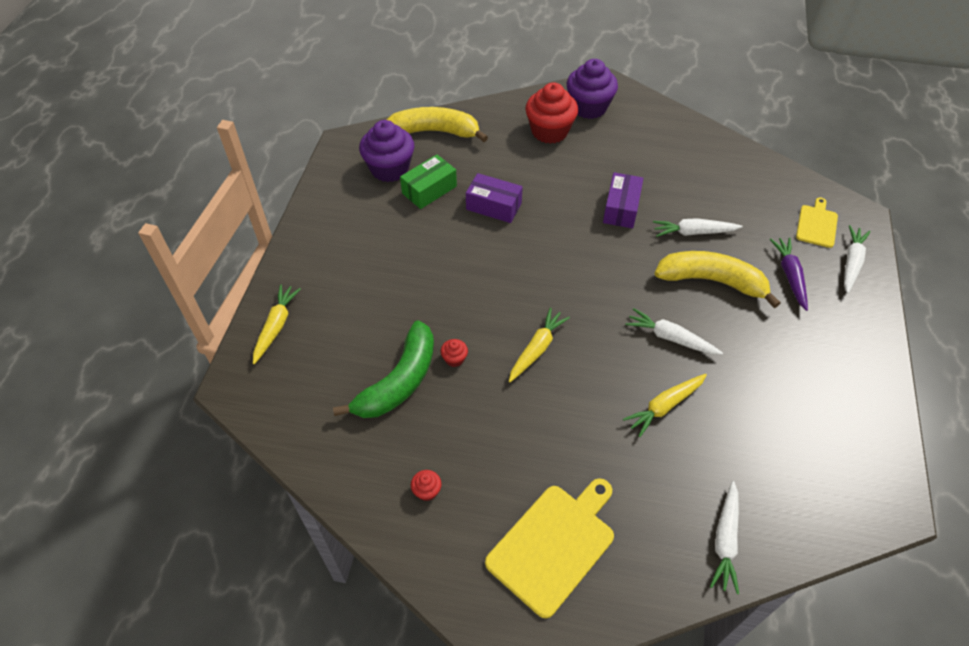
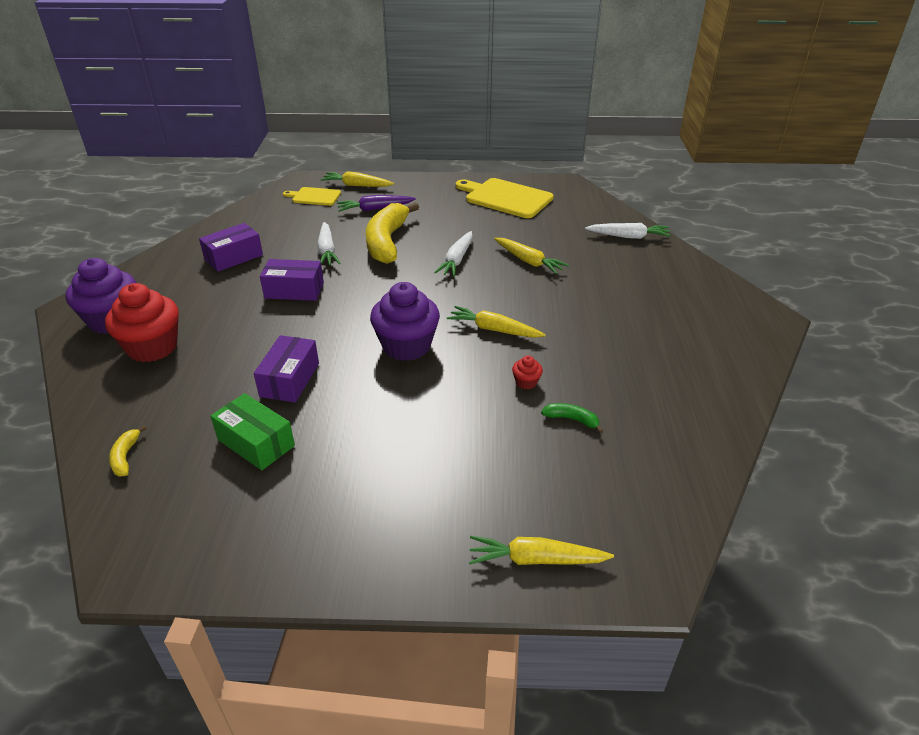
camera: 100 degrees left, 15 degrees down
green banana [333,320,434,418] -> green banana [541,403,603,433], size x0.41
purple cupcake [359,120,414,182] -> purple cupcake moved to [370,282,440,361]
yellow banana [386,107,488,142] -> yellow banana [109,425,147,476], size x0.41
red cupcake [411,470,442,501] -> none
yellow cutting board [485,478,614,618] -> yellow cutting board moved to [456,178,554,218]
white carrot [844,225,871,294] -> yellow carrot [321,171,394,187]
none -> purple box [199,223,263,272]

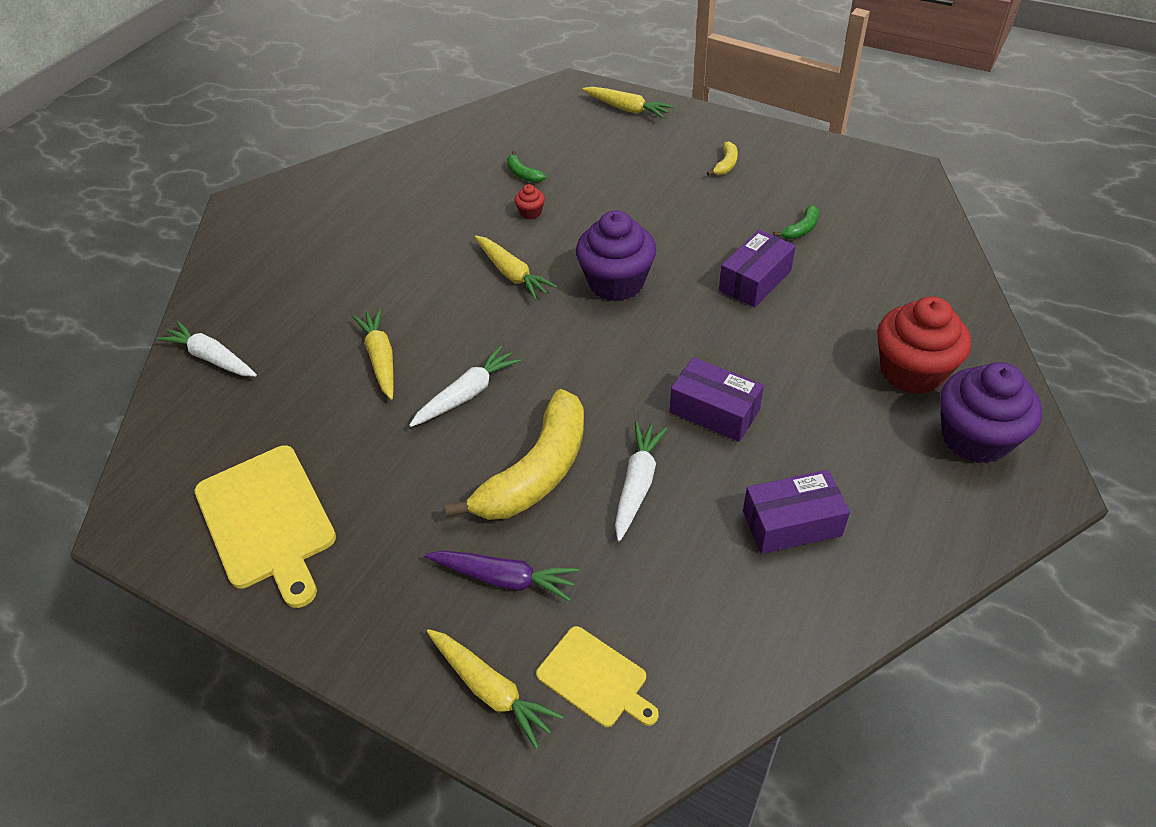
camera: 150 degrees left, 10 degrees up
yellow banana [109,425,147,476] -> yellow banana moved to [707,141,738,176]
green box [210,393,295,470] -> green banana [774,205,819,239]

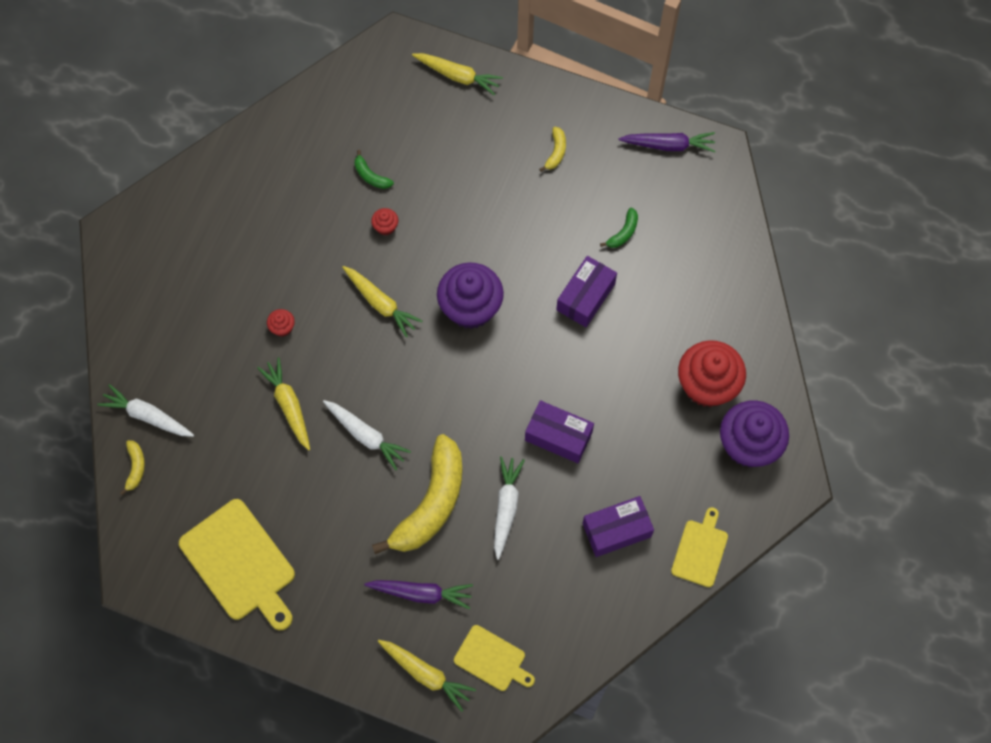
camera: 10 degrees left, 20 degrees up
white carrot [409,345,521,427] -> white carrot turned 90 degrees clockwise [323,400,411,470]
none -> yellow banana [120,440,145,495]
none -> red cupcake [267,309,295,337]
none -> purple carrot [618,132,715,152]
none -> yellow cutting board [671,507,728,587]

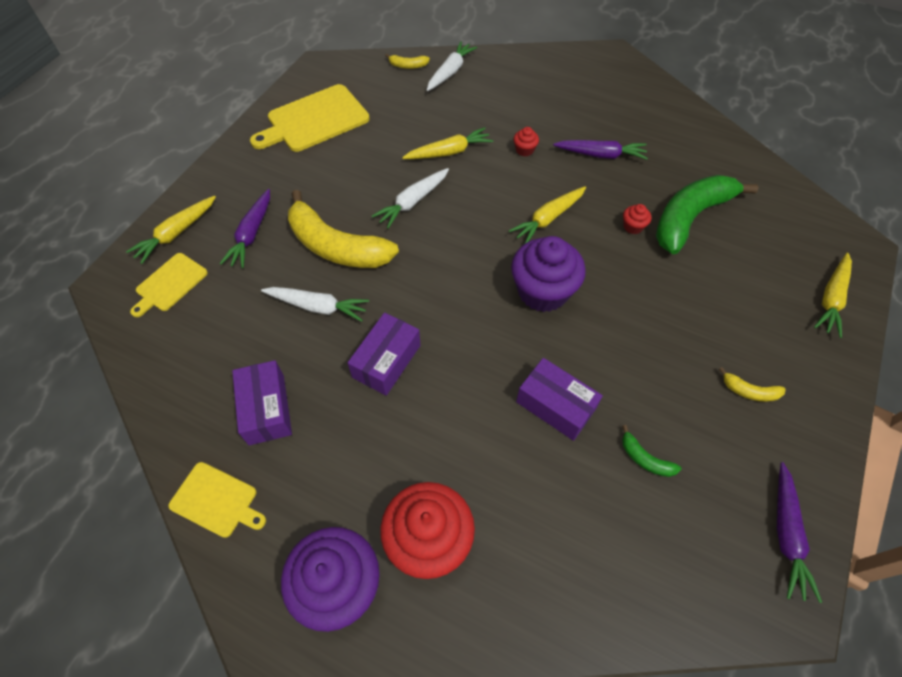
camera: 95 degrees right, 10 degrees down
green banana [354,150,394,189] -> green banana [656,175,759,254], size x2.42
none -> purple carrot [553,140,648,160]

